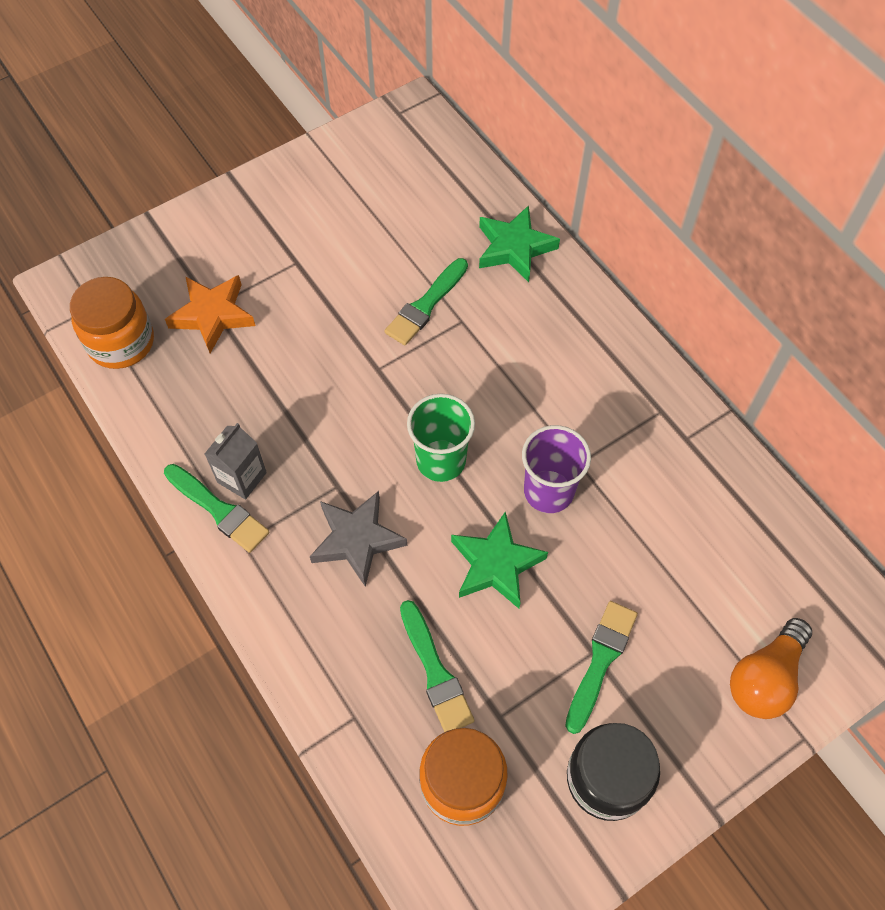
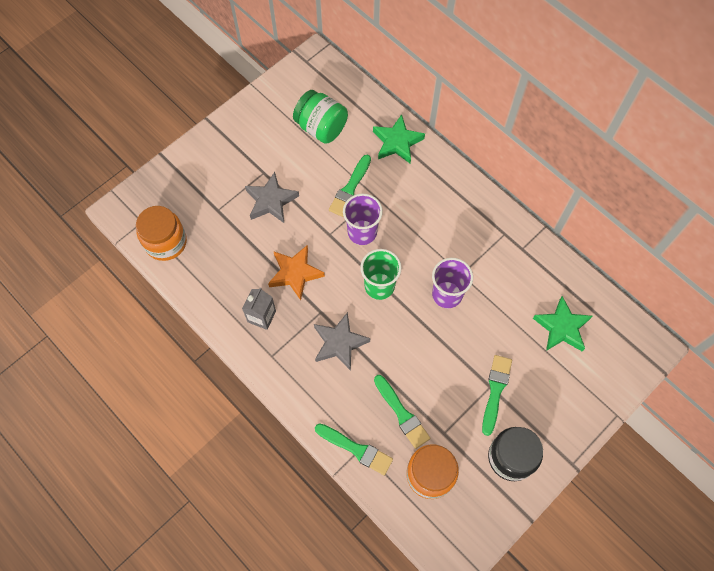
camera: 10 degrees left, 5 degrees up
green brush [164,464,270,553] -> green brush moved to [315,423,393,475]
orange star [165,275,255,353] -> orange star moved to [268,245,325,300]
green star [451,511,548,608] -> green star moved to [533,296,593,351]
orange light bulb [730,618,812,719] -> none
none -> grey star [245,172,299,223]
none -> green jar [293,90,348,144]
none -> purple cup [343,194,383,245]

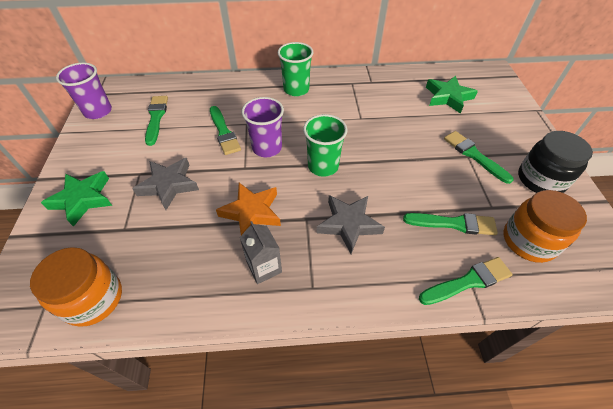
camera: 50 degrees left, 15 degrees down
green jar [293,90,348,144] -> green brush [145,96,168,146]
green star [373,114,425,164] -> green star moved to [41,171,112,227]
purple cup [432,258,473,308] -> purple cup moved to [56,62,112,119]
none -> green cup [278,42,313,96]

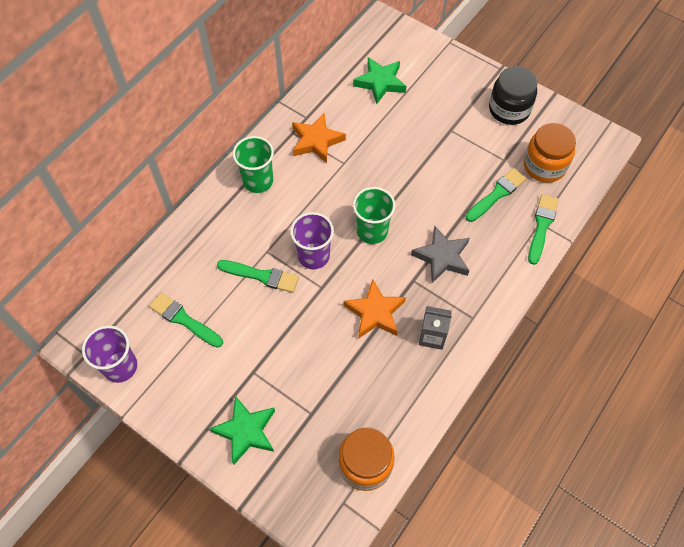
camera: 50 degrees left, 10 degrees up
grey star [133,158,199,210] -> none
green brush [444,131,514,184] -> none
none -> orange star [292,113,346,164]

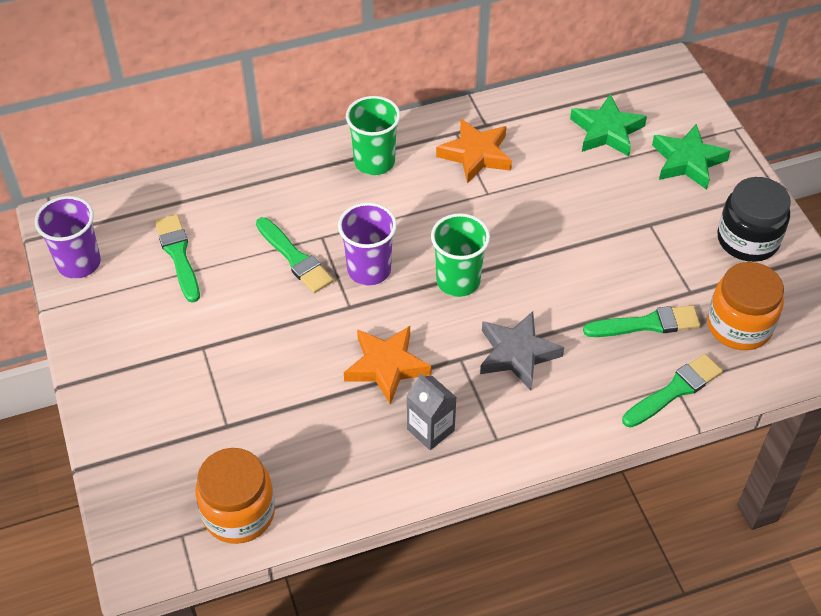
camera: 35 degrees right, 10 degrees down
green star [210,396,275,465] -> green star moved to [652,124,731,190]

